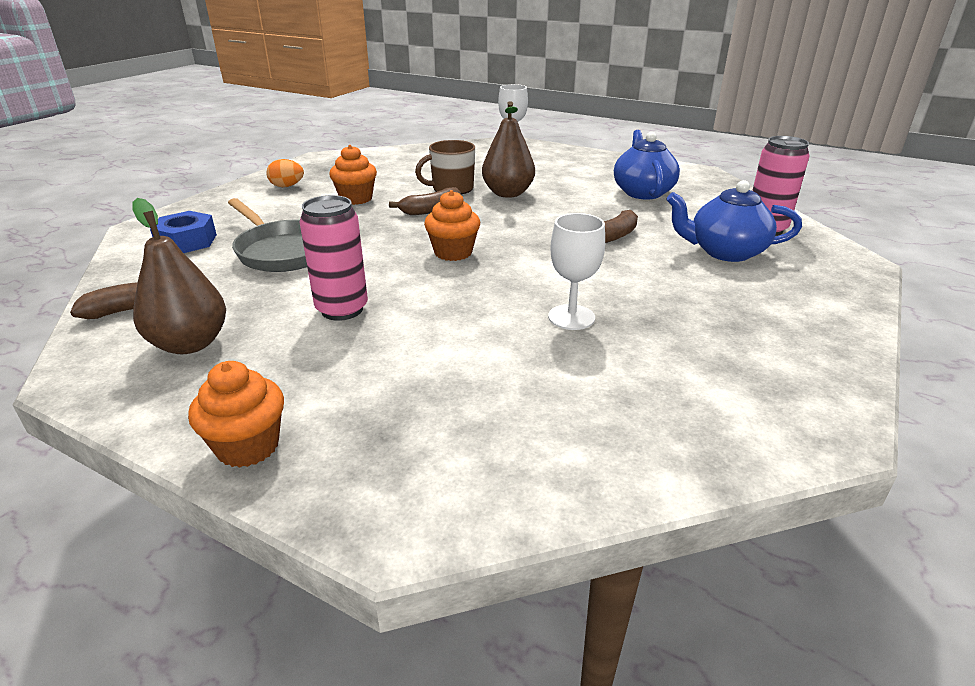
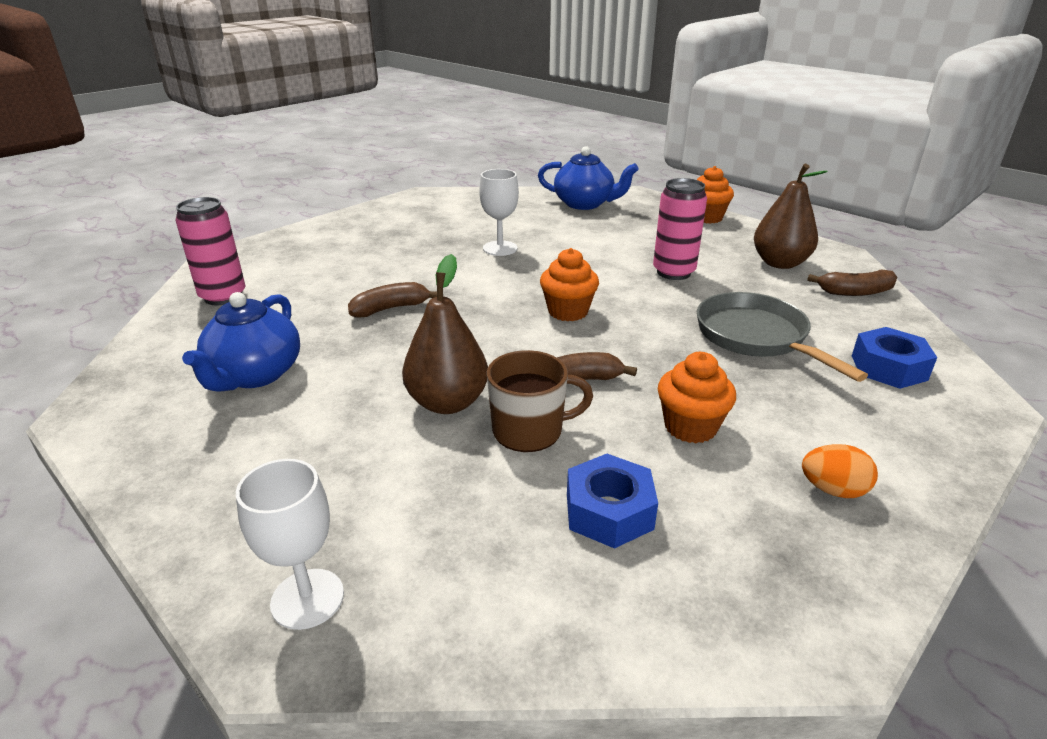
camera: 165 degrees left, 0 degrees up
blue teapot [666,180,802,262] -> blue teapot moved to [538,146,639,210]
none -> blue nut [567,454,658,549]

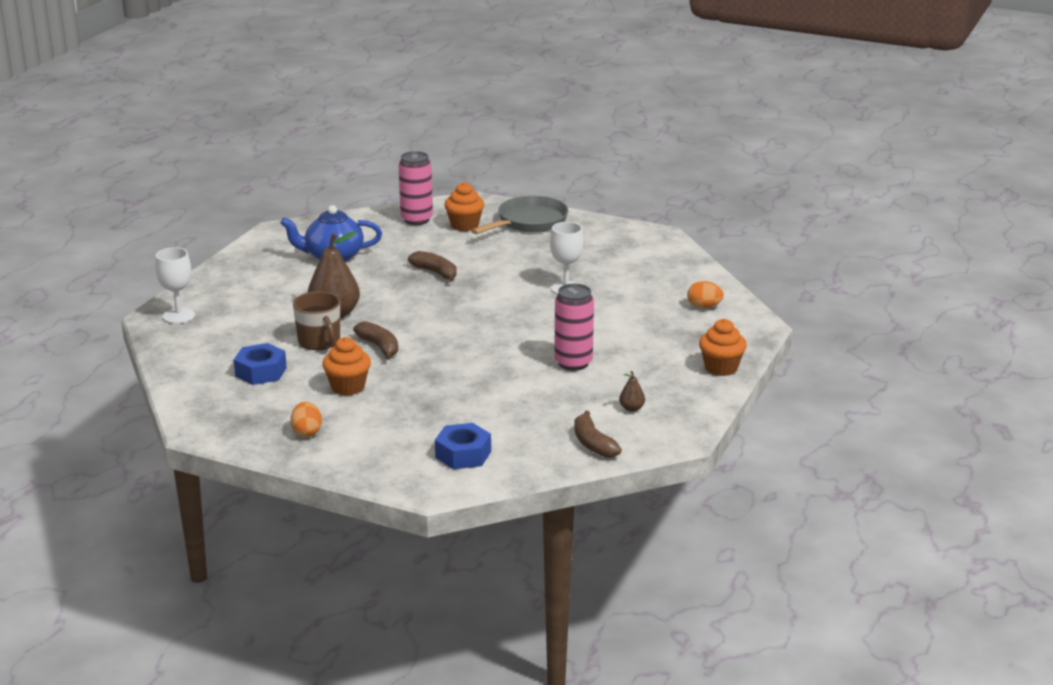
camera: 70 degrees right, 5 degrees down
blue teapot [538,146,639,210] -> orange egg [687,281,724,308]
orange cupcake [540,248,599,321] -> orange cupcake moved to [444,182,484,231]
grey pan [697,292,868,382] -> grey pan moved to [471,196,569,234]
brown pear [754,164,828,269] -> brown pear [619,371,645,412], size x0.45

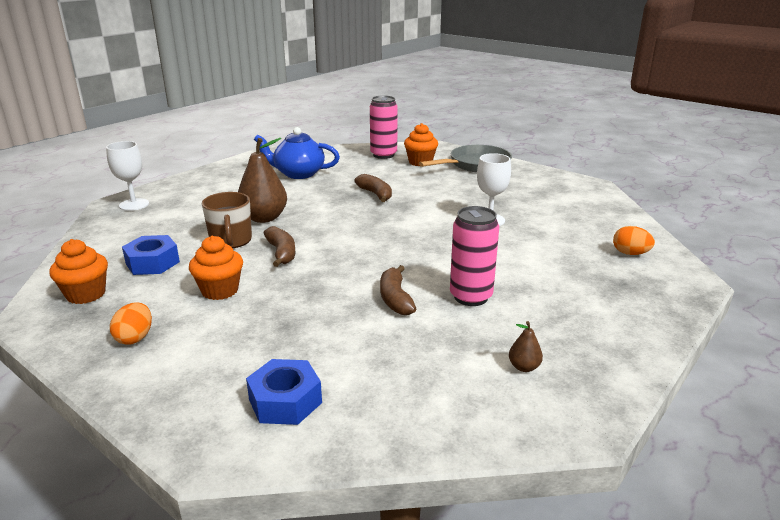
camera: 15 degrees right, 0 degrees up
brown banana [574,411,621,458] -> brown banana moved to [380,265,416,315]
orange cupcake [699,319,747,376] -> orange cupcake moved to [49,239,108,304]

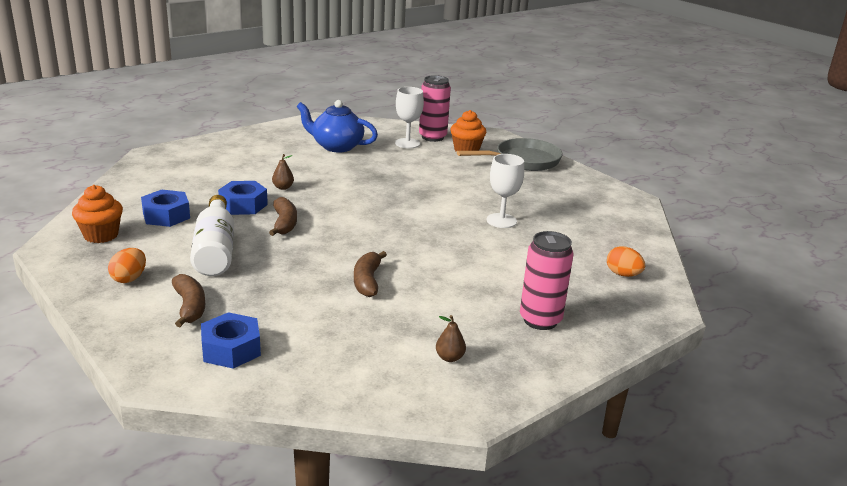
camera: 10 degrees right, 0 degrees up
white goblet [106,141,149,211] -> white goblet moved to [395,87,424,148]
orange cupcake [189,236,243,300] -> white bottle [190,195,234,276]
brown mug [202,192,252,248] -> blue nut [218,181,268,215]
brown pear [238,138,287,223] -> brown pear [272,154,294,190], size x0.45
brown banana [354,174,392,202] -> brown banana moved to [172,274,205,327]
pink can [450,206,499,306] -> pink can moved to [520,231,574,330]

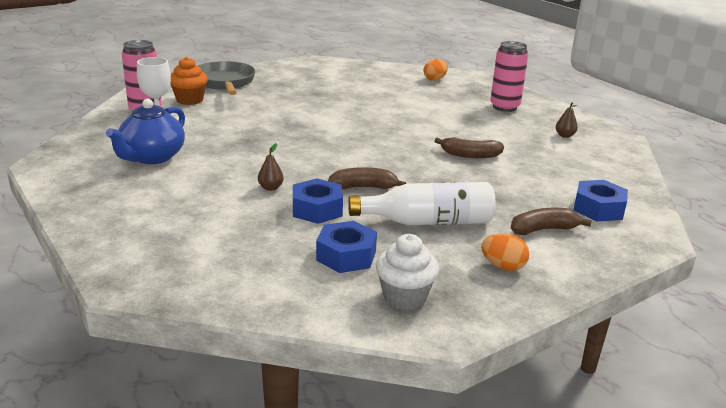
camera: 85 degrees left, 0 degrees up
orange cupcake [72,185,123,243] -> white cupcake [376,234,439,310]
white goblet [487,154,524,228] -> none

